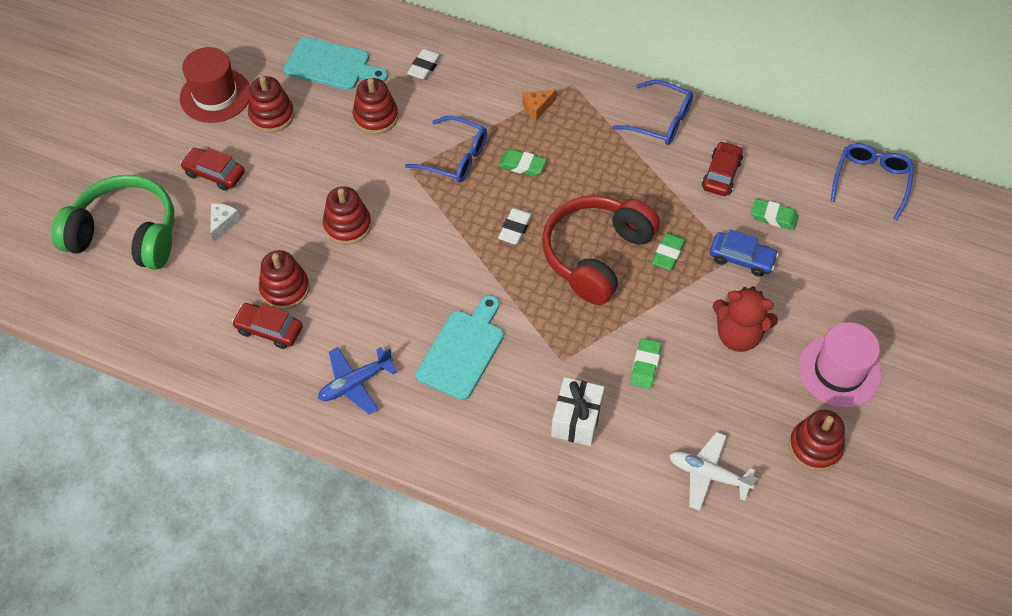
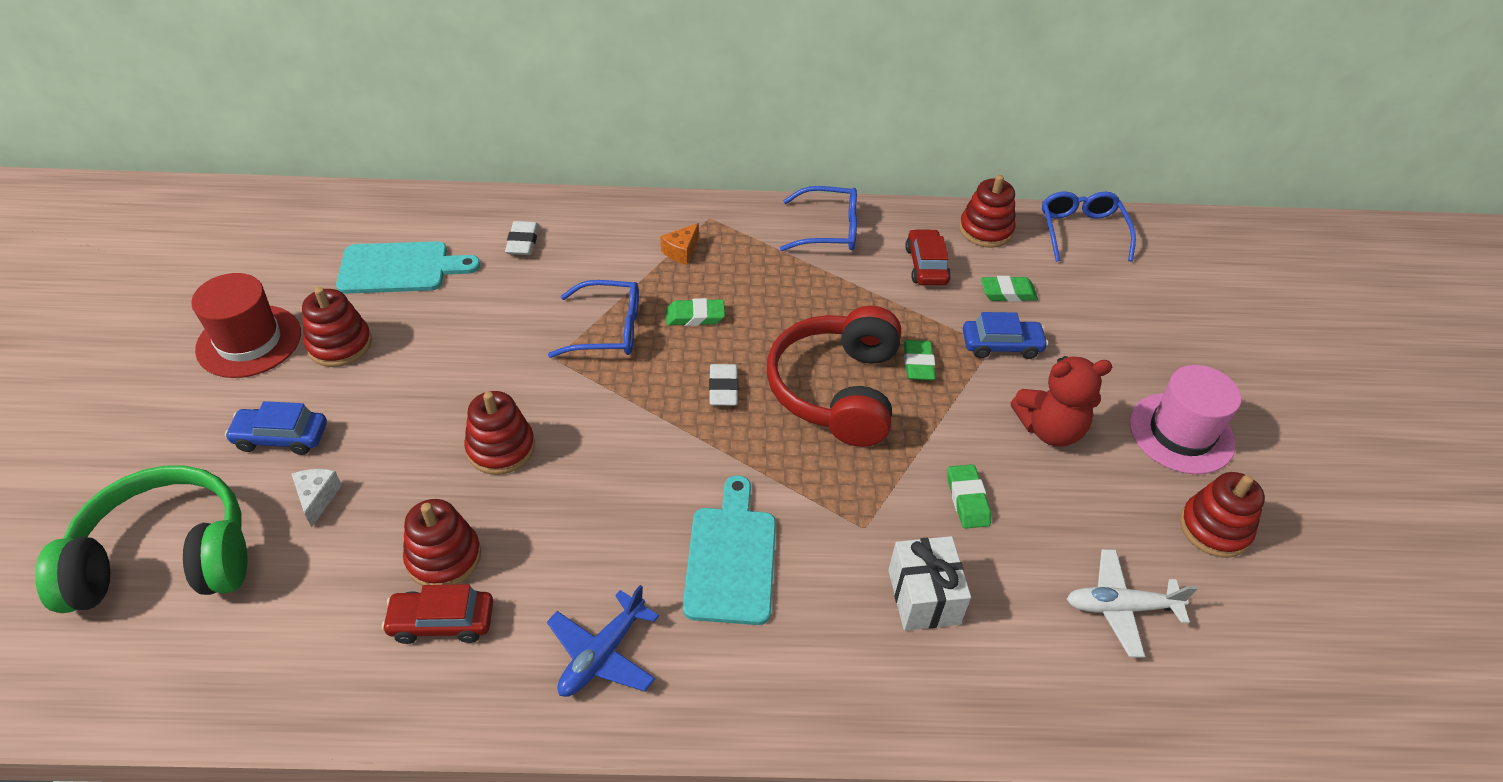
camera: 25 degrees left, 10 degrees down
red car [180,148,245,191] -> blue car [225,401,327,455]
red stacking toy [352,78,398,134] -> red stacking toy moved to [959,175,1016,248]

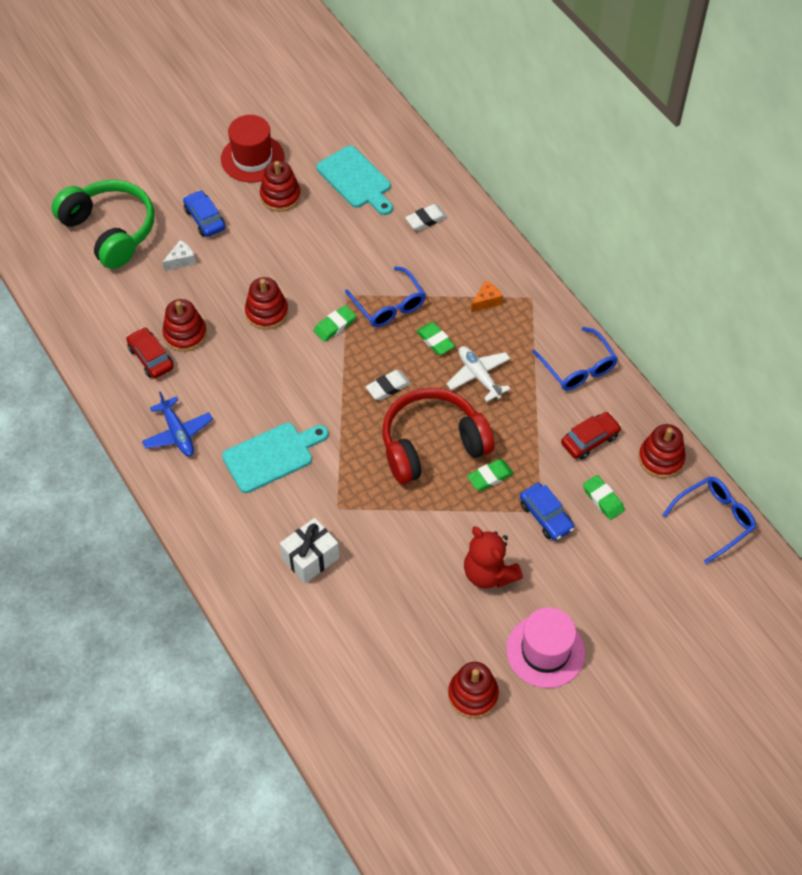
camera: 60 degrees right, 10 degrees up
blue plane [547,585,659,697] -> blue plane turned 120 degrees counterclockwise [142,391,213,456]
orange cheese [660,223,699,265] -> orange cheese turned 135 degrees clockwise [471,280,503,312]
green eraser [947,464,991,529] -> green eraser moved to [314,305,356,342]
white plane [1067,549,1197,658] -> white plane moved to [447,346,511,402]

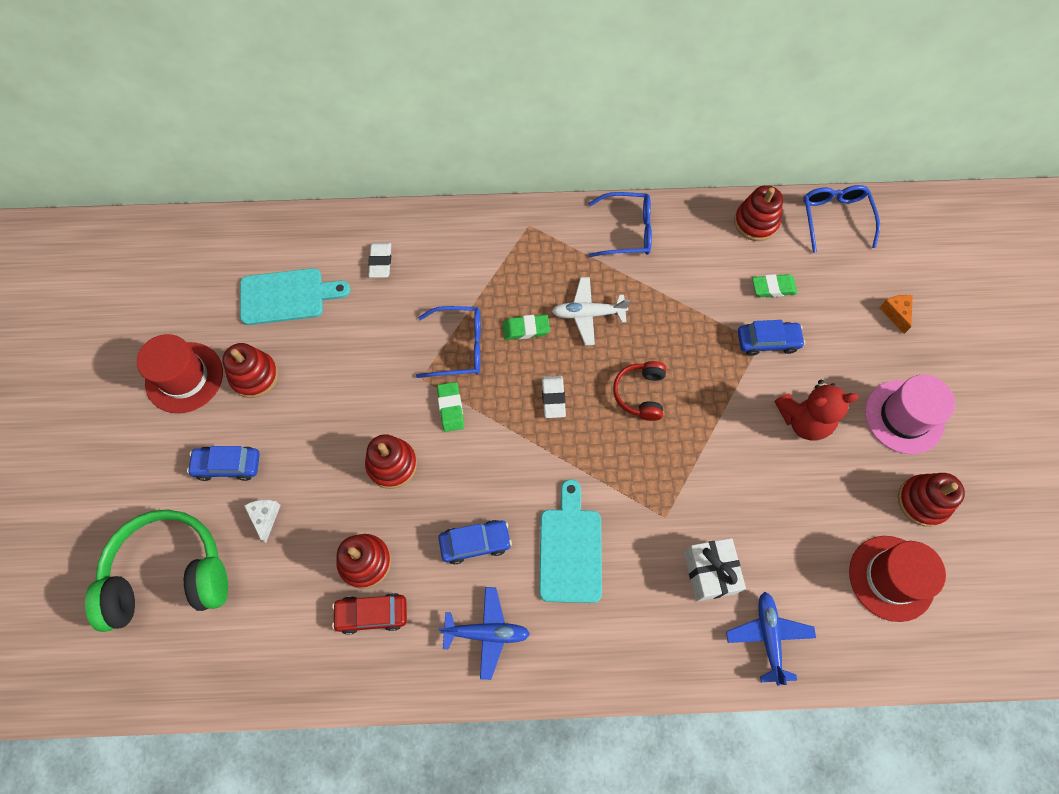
camera: 60 degrees left, 10 degrees up
red headphones [383,388,494,484] -> red headphones [613,361,666,421], size x0.52
green eraser [467,459,514,491] -> none
orange cheese [471,280,503,312] -> orange cheese moved to [879,295,913,334]
red car [561,412,621,460] -> none
none -> blue car [438,520,512,564]
none -> blue plane [726,592,816,686]
none -> red hat [849,536,946,622]

